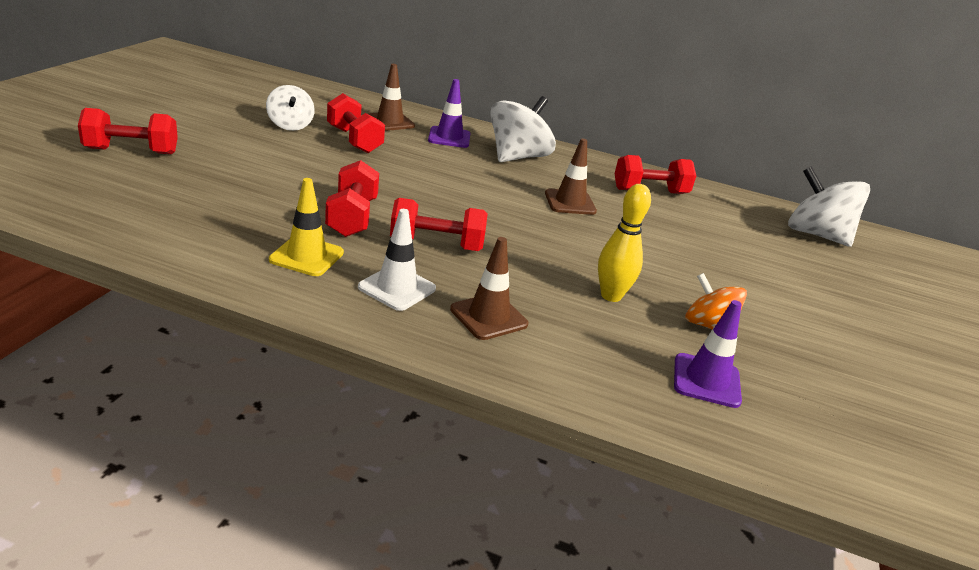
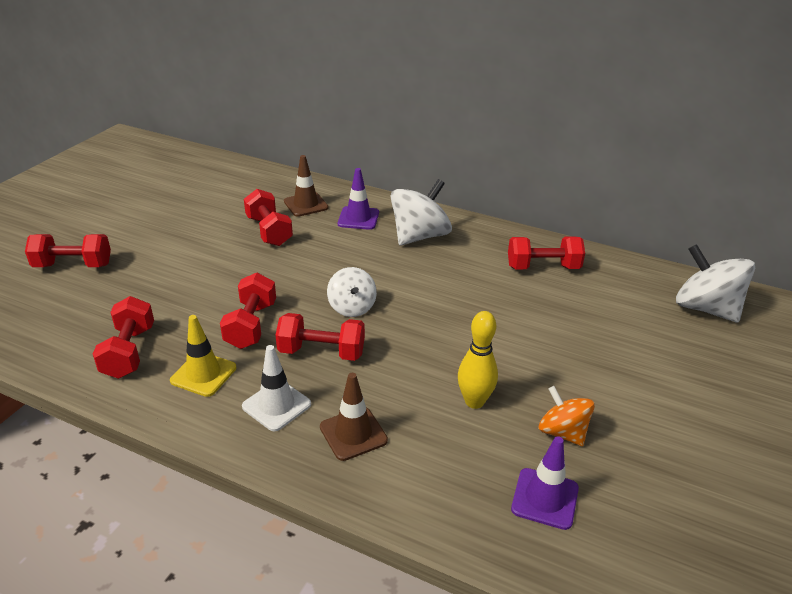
camera: 10 degrees right, 5 degrees up
white spinning top [266,85,315,131] -> white spinning top moved to [327,267,377,317]
brown traffic cone [545,139,597,215] -> none
none -> red dumbbell [93,296,154,379]

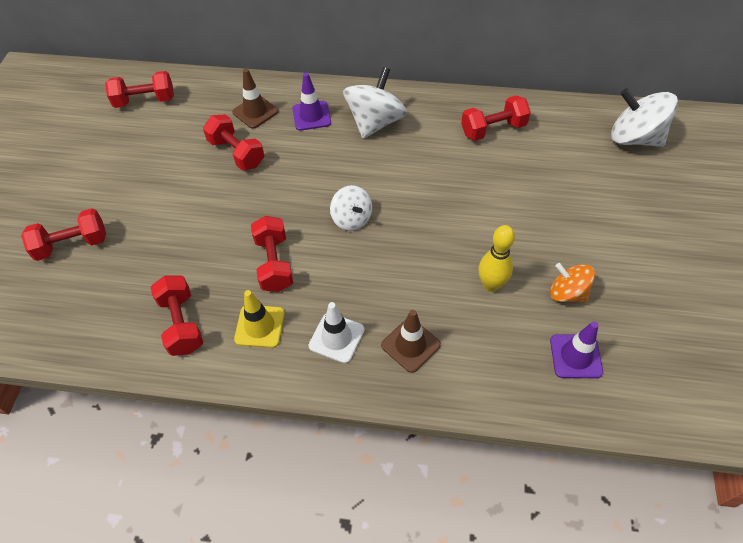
camera: 15 degrees left, 20 degrees up
red dumbbell [275,313,365,361] -> red dumbbell moved to [105,71,174,108]

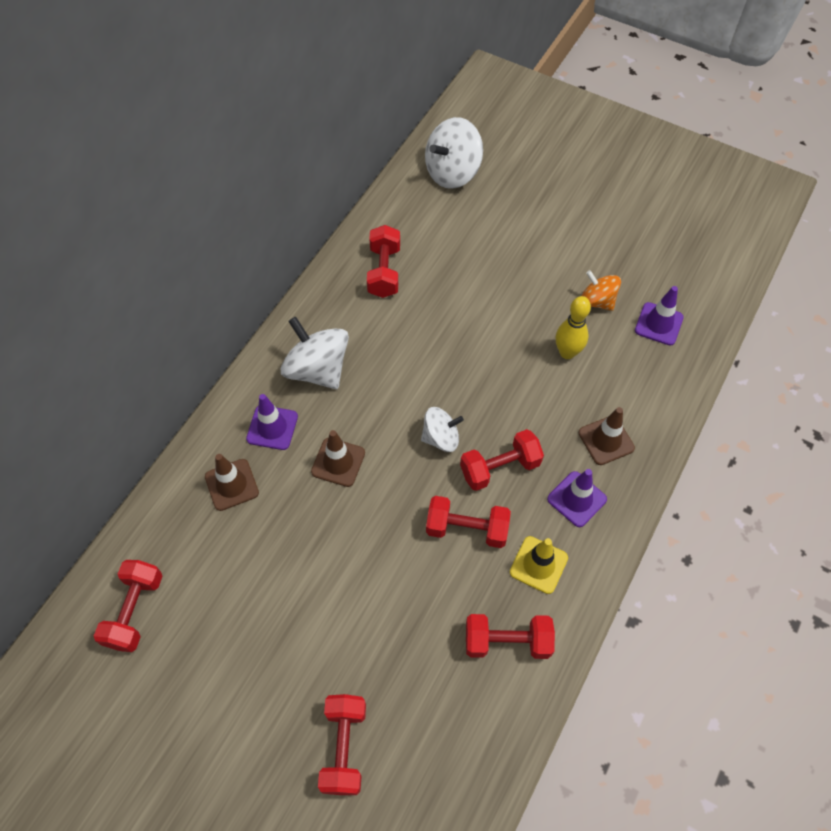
camera: 70 degrees left, 5 degrees up
red dumbbell [203,114,264,170] -> red dumbbell moved to [460,429,544,491]
white traffic cone [309,302,365,363] -> purple traffic cone [547,469,607,527]
orange spinning top [550,263,595,302] -> orange spinning top turned 75 degrees clockwise [581,270,621,311]
none -> brown traffic cone [311,430,365,487]

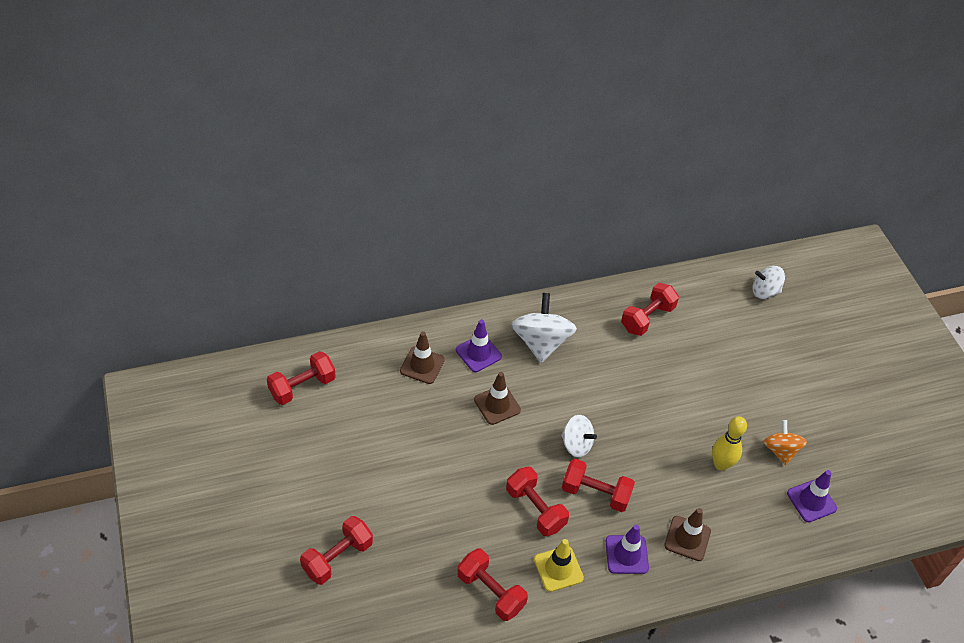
camera: 40 degrees right, 10 degrees down
white spinning top [425,117,483,189] -> white spinning top [752,266,785,299], size x0.61

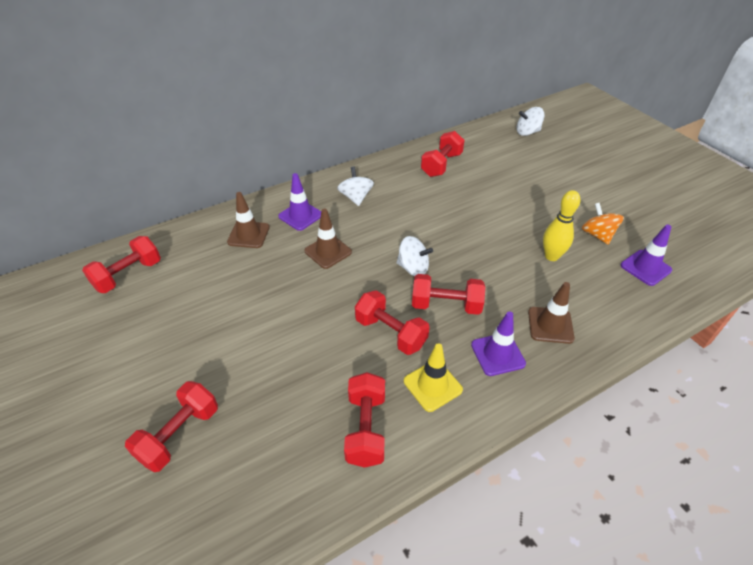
camera: 10 degrees left, 5 degrees down
red dumbbell [457,549,528,621] -> red dumbbell turned 60 degrees clockwise [344,372,385,468]
white spinning top [511,293,577,363] -> white spinning top [337,167,374,206], size x0.61

